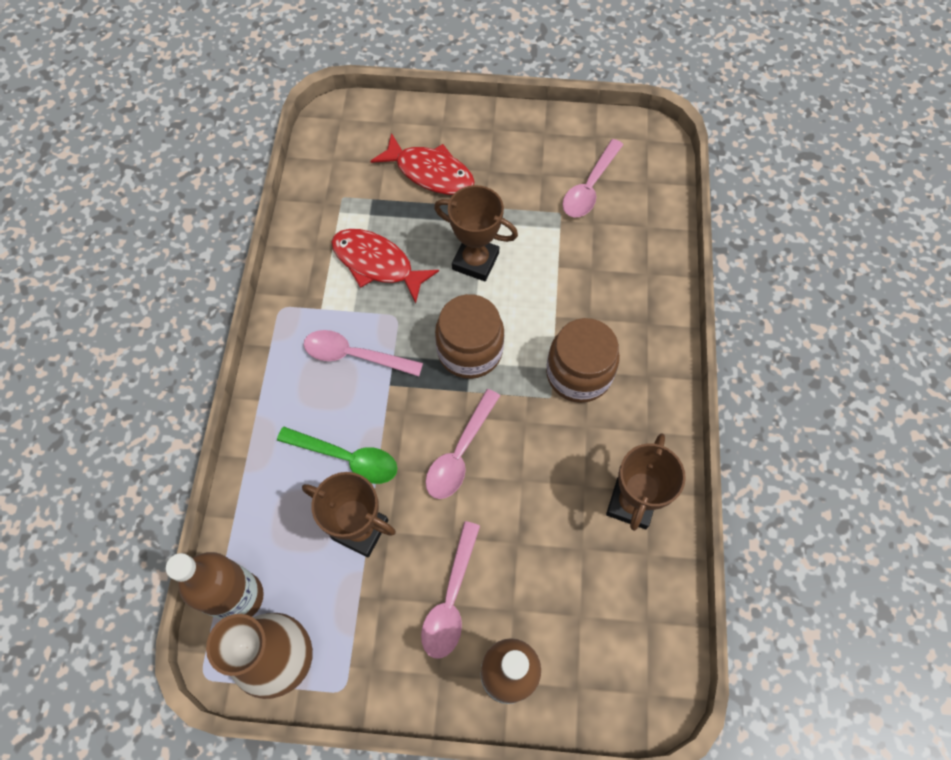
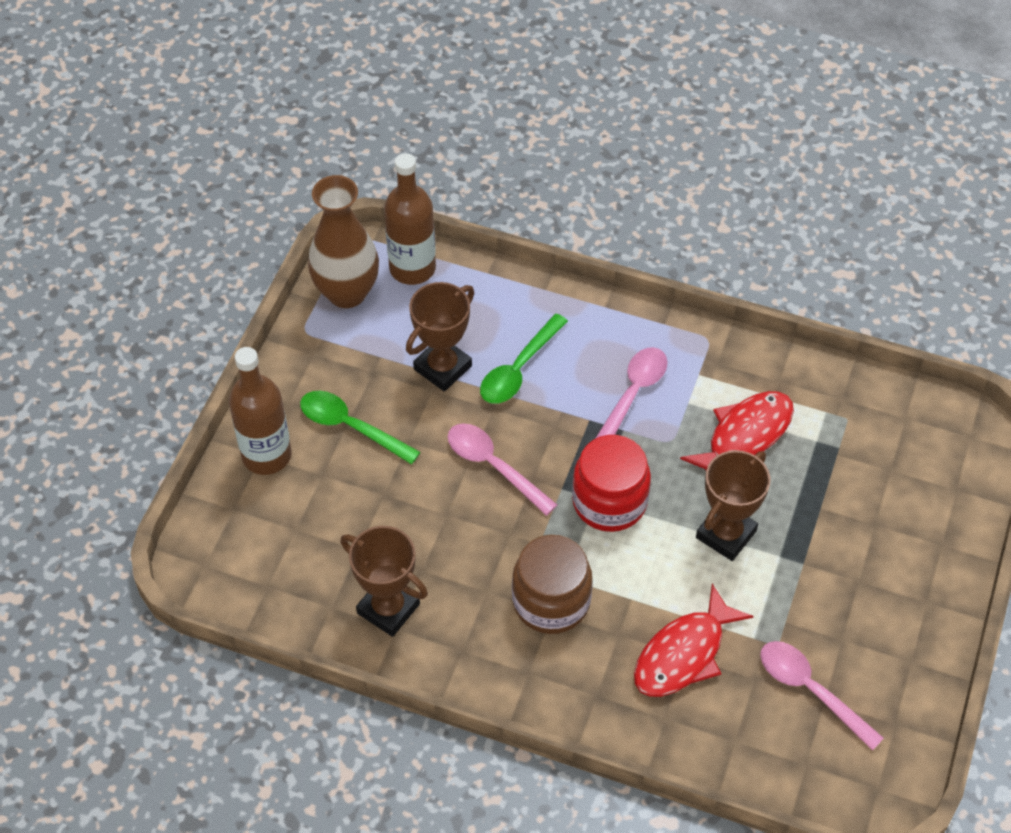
camera: 105 degrees right, 10 degrees down
red fish [371,133,475,195] -> red fish moved to [634,584,753,697]
pink spoon [421,521,480,659] -> green spoon [300,391,420,464]
brown jar [435,294,504,379] -> red jar [572,435,651,532]

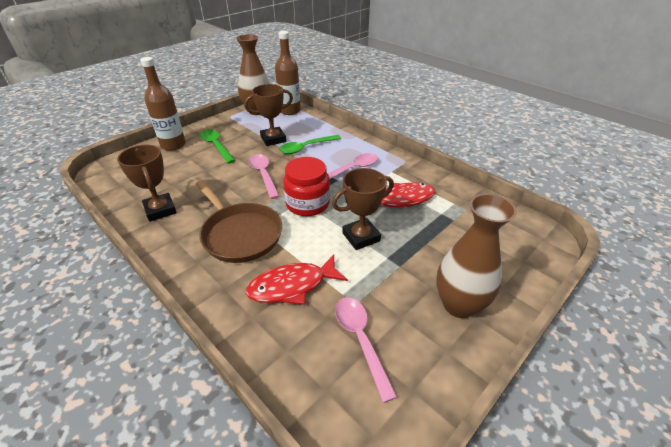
camera: 25 degrees right, 15 degrees down
brown jar [512,535,593,634] -> brown pan [196,180,282,263]
none -> brown vase [436,194,517,318]

